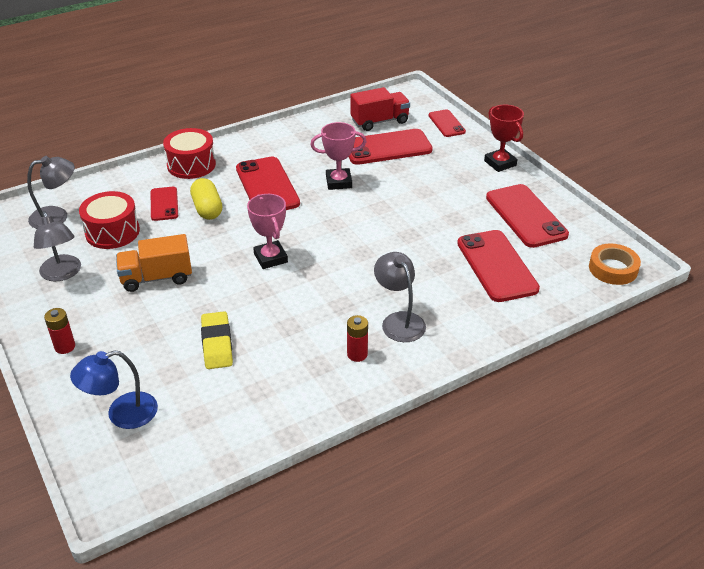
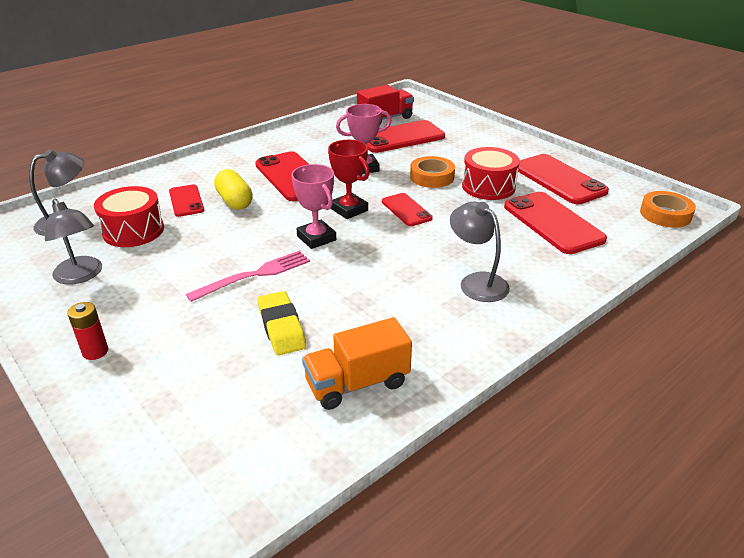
camera: 10 degrees left, 5 degrees down
blue lamp [70,350,158,429] -> none
orange truck [116,234,192,292] -> orange truck moved to [302,317,412,410]
red drum [163,128,216,179] -> red drum moved to [462,147,520,200]
red battery [347,315,368,362] -> none
red phone [429,109,466,137] -> red phone moved to [382,193,433,226]
red trophy [484,105,524,172] -> red trophy moved to [328,140,370,219]
none -> pink fork [186,250,310,302]
none -> orange tape [410,156,455,188]

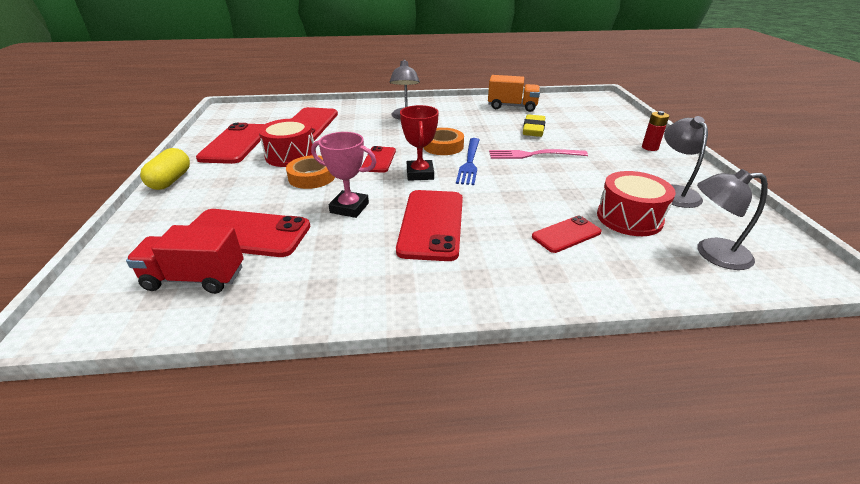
camera: 145 degrees left, 0 degrees up
red phone [169,184,204,217] -> red phone turned 45 degrees clockwise [532,216,602,253]
yellow capsule [214,169,253,210] -> yellow capsule moved to [140,148,190,190]
pink trophy [291,164,336,249] -> blue fork [456,138,480,185]
orange tape [640,191,696,228] -> orange tape moved to [423,128,464,155]

